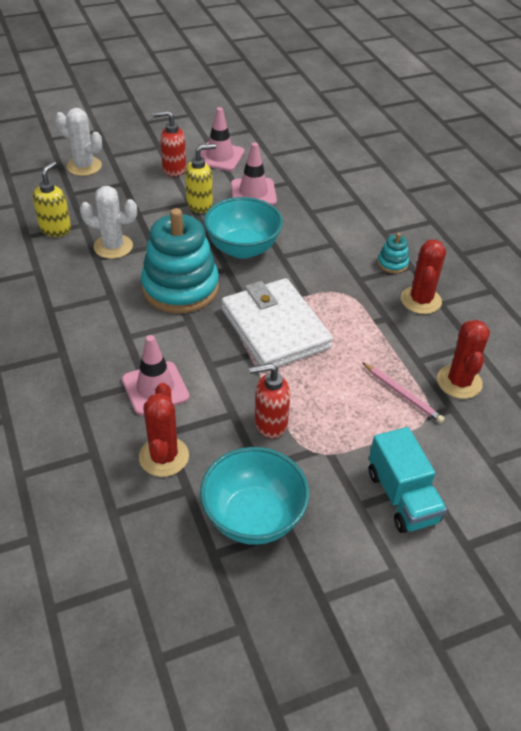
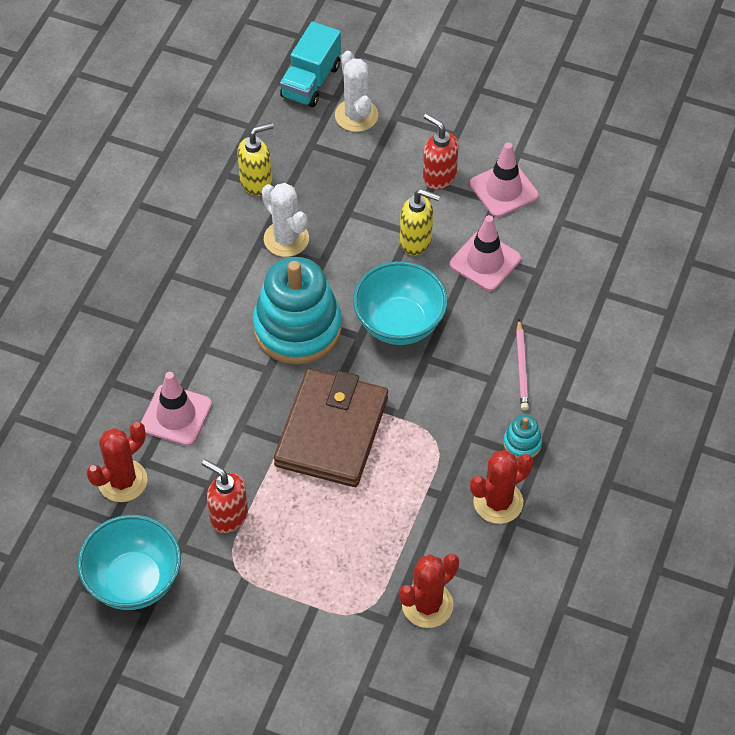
camera: 45 degrees right, 10 degrees up
white wallet [221,278,333,367] -> brown wallet [274,369,388,487]
pink pencil [362,362,445,423] -> pink pencil moved to [516,319,529,411]
turquoise truck [369,427,447,533] -> turquoise truck moved to [280,22,341,108]

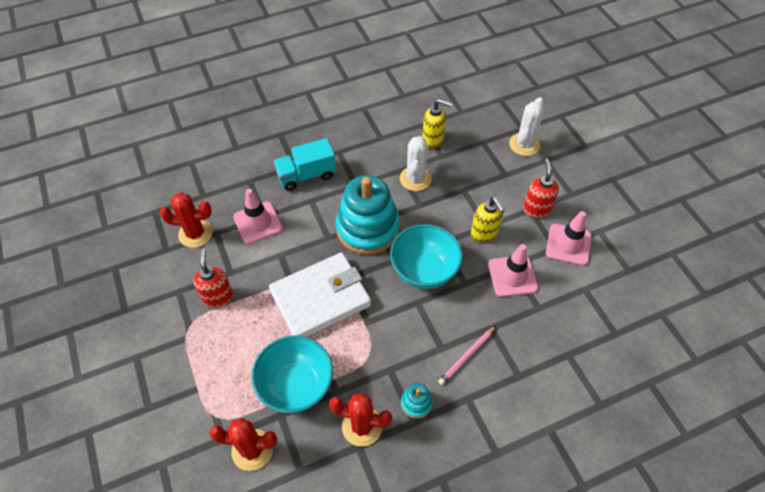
camera: 45 degrees right, 0 degrees up
turquoise bowl [77,515,181,610] -> turquoise bowl moved to [251,336,333,413]
brown wallet [274,369,388,487] -> white wallet [269,252,371,337]
turquoise truck [280,22,341,108] -> turquoise truck moved to [273,138,336,191]

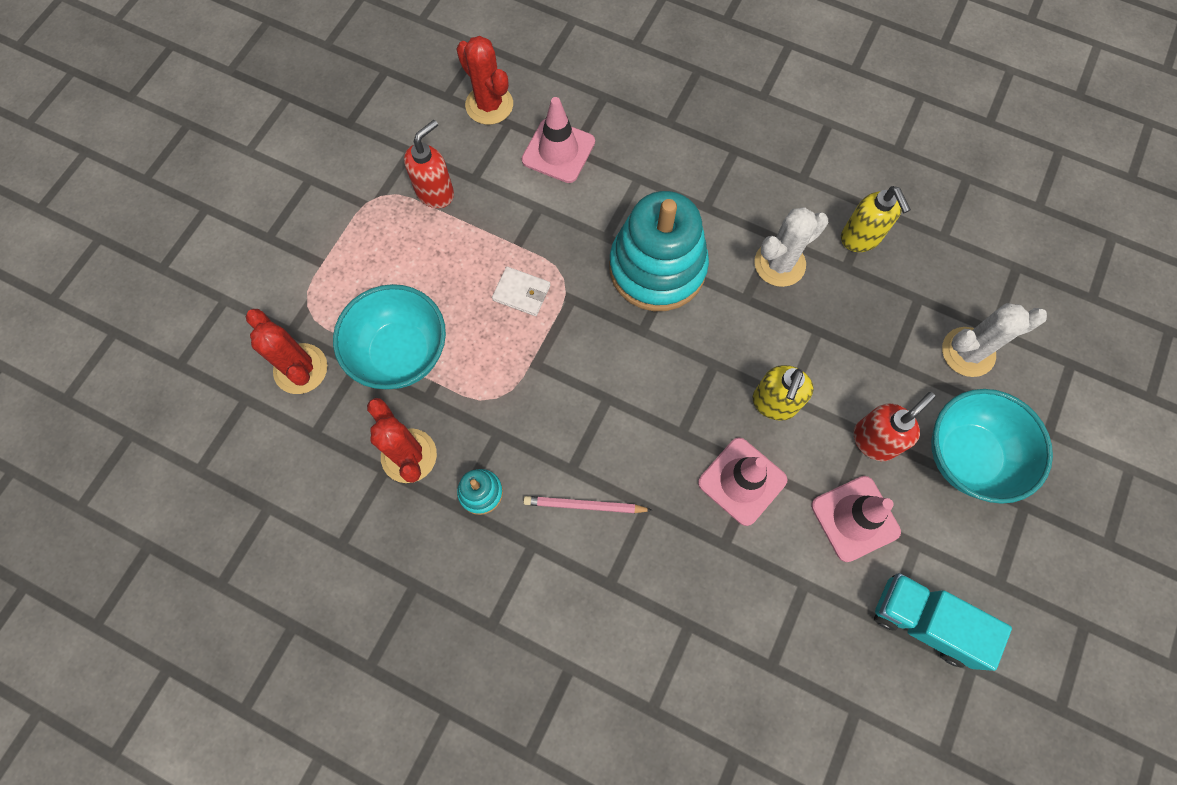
camera: 50 degrees right, 15 degrees up
white wallet [269,252,371,337] -> white wallet [492,267,550,316], size x0.40
turquoise truck [273,138,336,191] -> turquoise truck moved to [874,573,1012,671]
turquoise bowl [390,224,463,289] -> turquoise bowl moved to [931,389,1053,504]

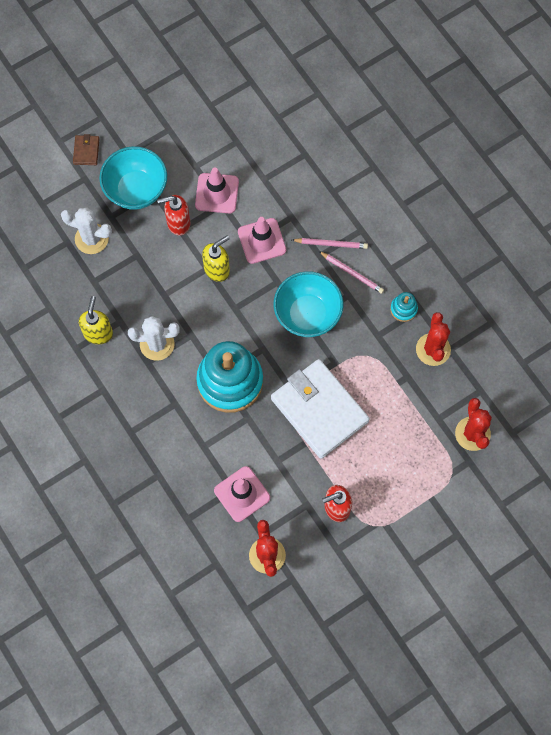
camera: 150 degrees left, 0 degrees up
turquoise bowl [333,284,446,389] -> turquoise bowl moved to [274,271,343,337]
white wallet [492,267,550,316] -> white wallet [271,359,369,459], size x2.47
turquoise truck [874,573,1012,671] -> none
none -> brown wallet [73,134,99,165]
none -> pink pencil [292,238,368,249]

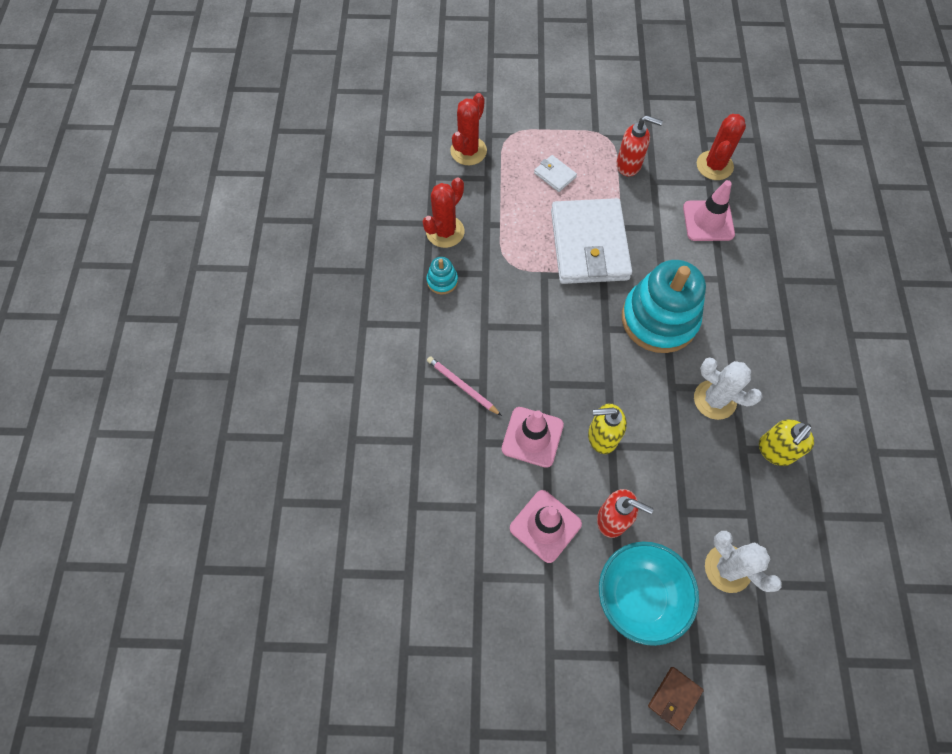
camera: 145 degrees left, 5 degrees down
turquoise bowl [274,271,343,337] -> none
pink pencil [319,251,384,294] -> none
none -> white wallet [534,155,577,192]

